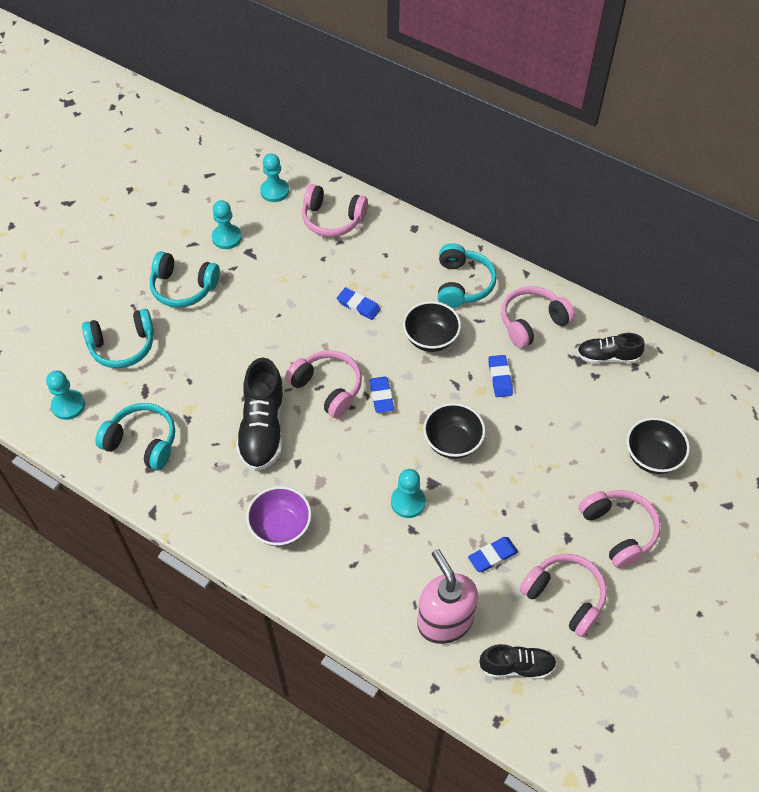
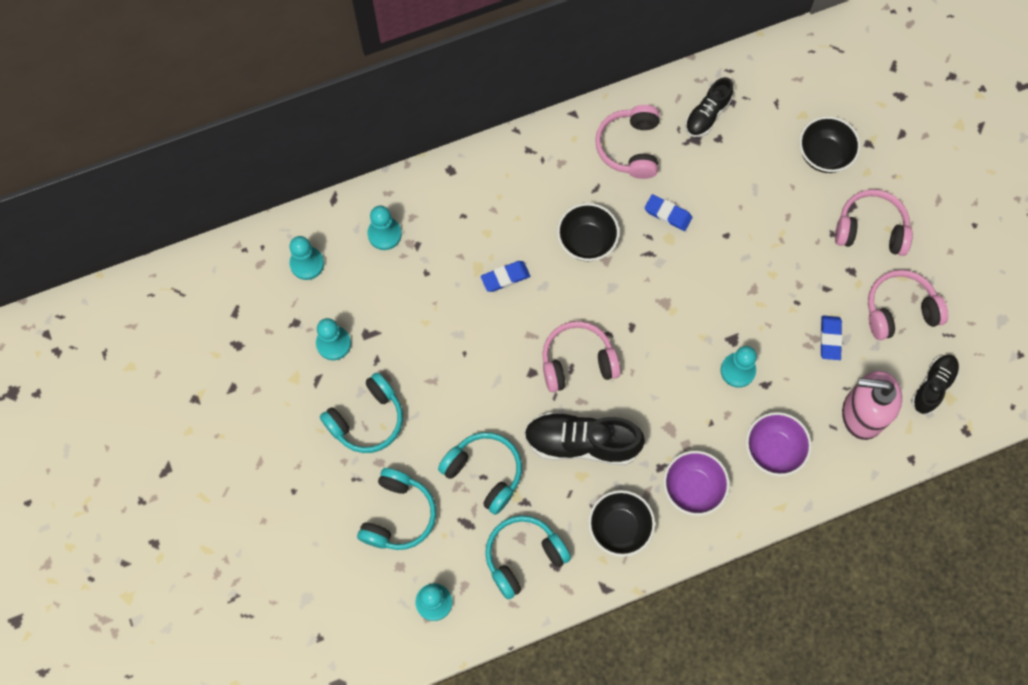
camera: 55 degrees left, 15 degrees up
black shoe [236,358,285,471] -> black shoe turned 150 degrees clockwise [524,412,645,465]
pink headphones [302,184,368,237] -> turquoise pawn [368,206,402,250]
blue eraser [369,377,394,413] -> none
black bowl [423,403,485,459] -> black bowl moved to [588,490,655,557]
turquoise headphones [438,243,497,308] -> turquoise headphones moved to [438,432,522,515]
none -> purple bowl [746,412,812,476]

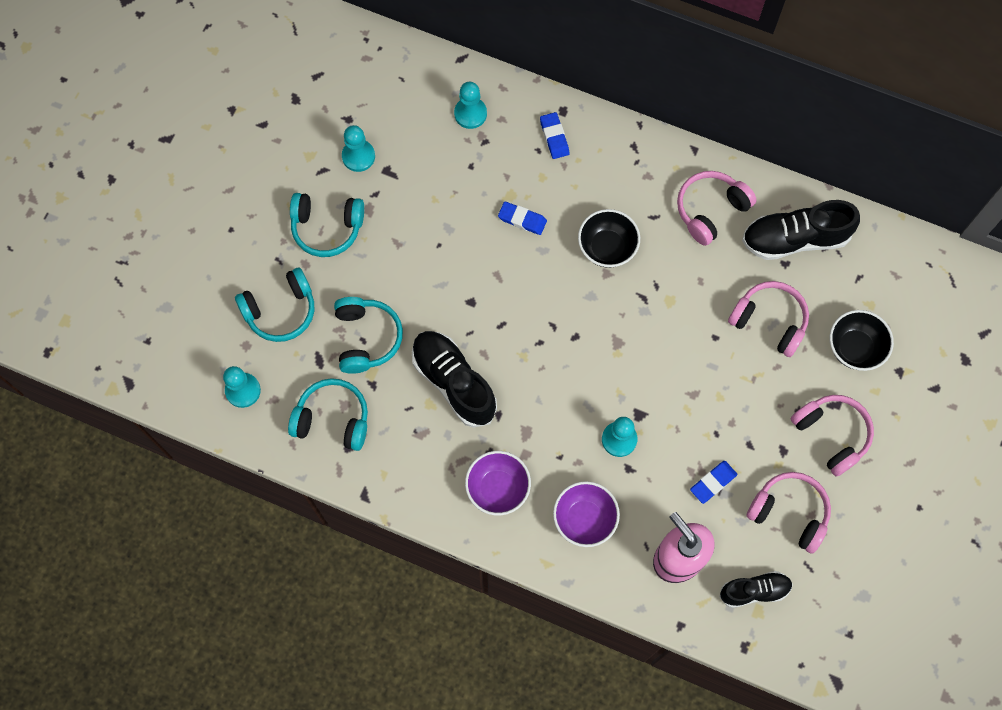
camera: 45 degrees right, 0 degrees up
turquoise pawn [289,236,324,280] -> none
pink headphones [542,321,621,392] -> pink headphones moved to [728,281,809,357]
black bowl [588,490,655,557] -> none
blue eraser [644,194,692,231] -> blue eraser moved to [540,112,569,159]
black shoe [685,77,733,137] -> black shoe [742,200,860,260], size x1.64

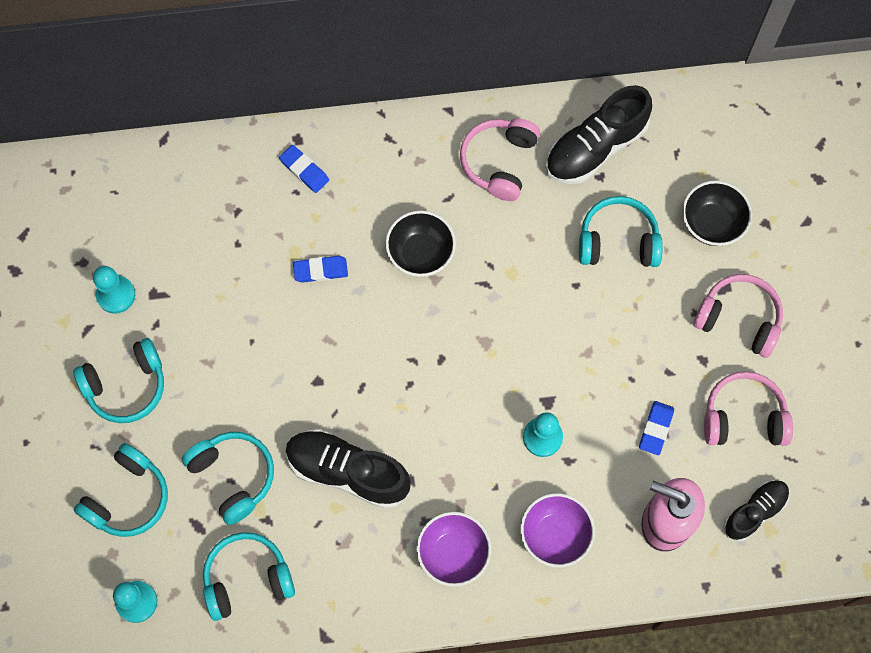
camera: 30 degrees left, 0 degrees up
turquoise pawn [454,82,487,129] -> none
pink headphones [728,281,809,357] -> turquoise headphones [579,196,663,267]

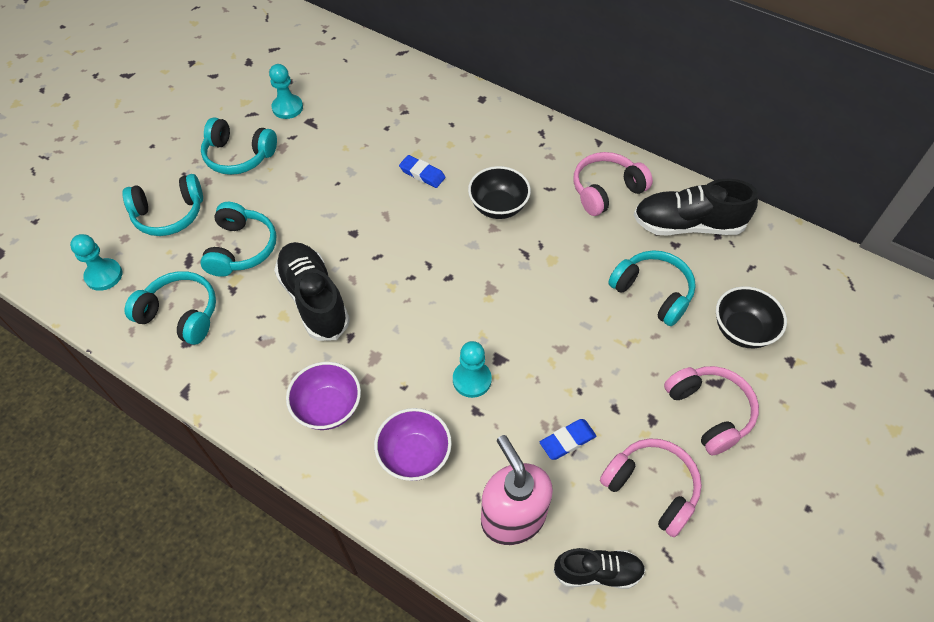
camera: 40 degrees right, 15 degrees down
blue eraser [279,145,329,193] -> none

